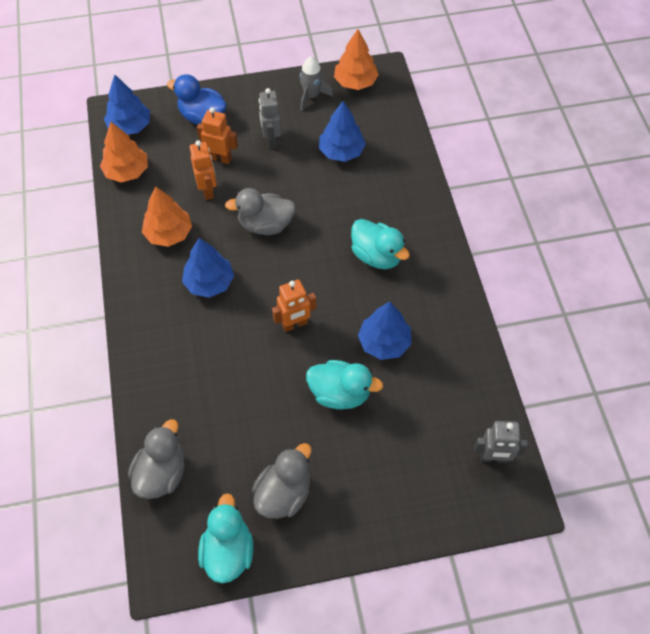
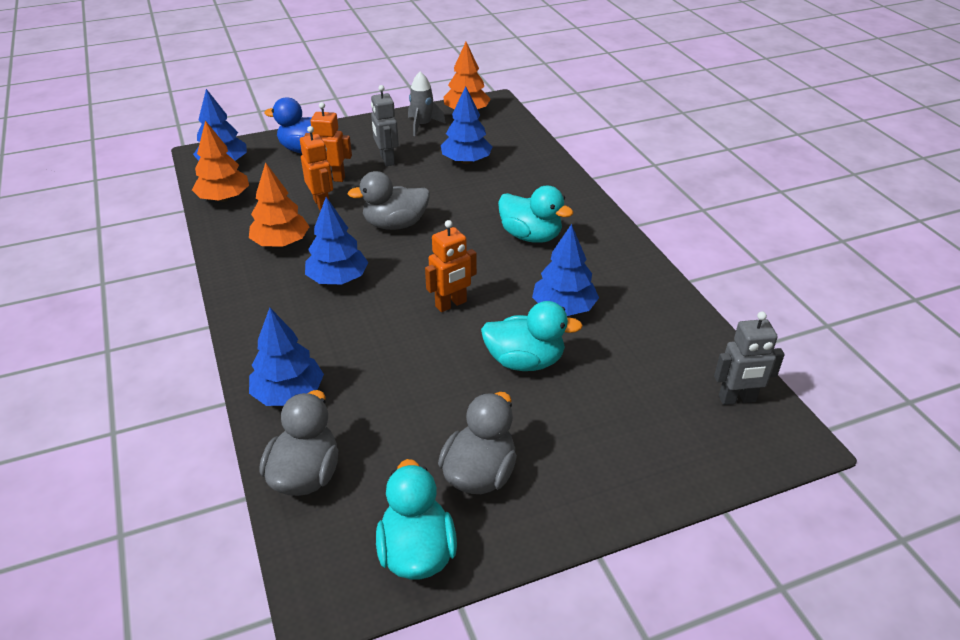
camera: 10 degrees left, 20 degrees down
none -> blue tree [249,308,324,406]

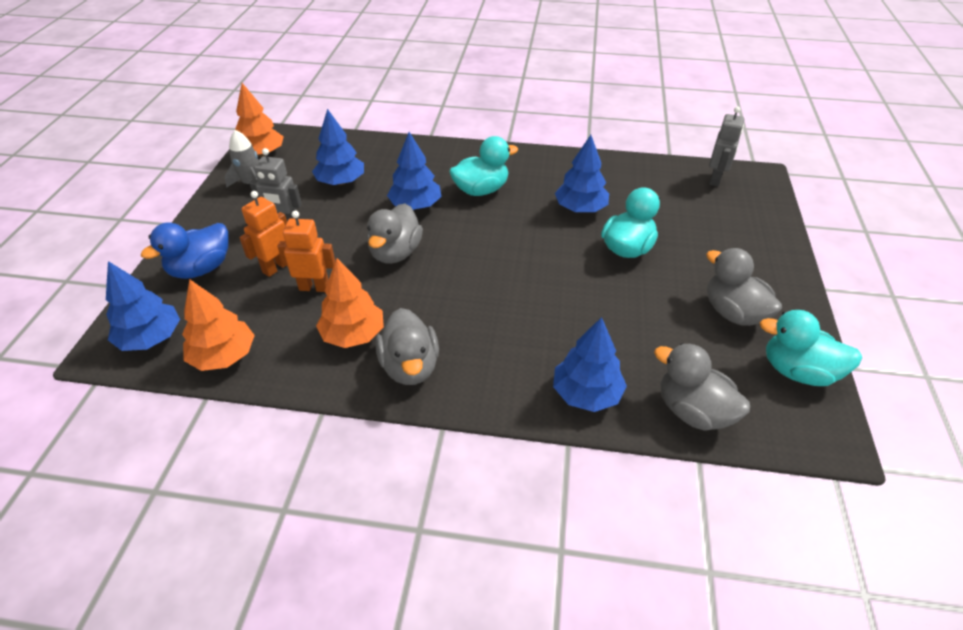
camera: 60 degrees left, 5 degrees up
blue tree [305,197,369,284] -> blue tree moved to [387,132,441,210]
orange robot [425,220,477,312] -> none
none -> grey duck [376,308,439,385]

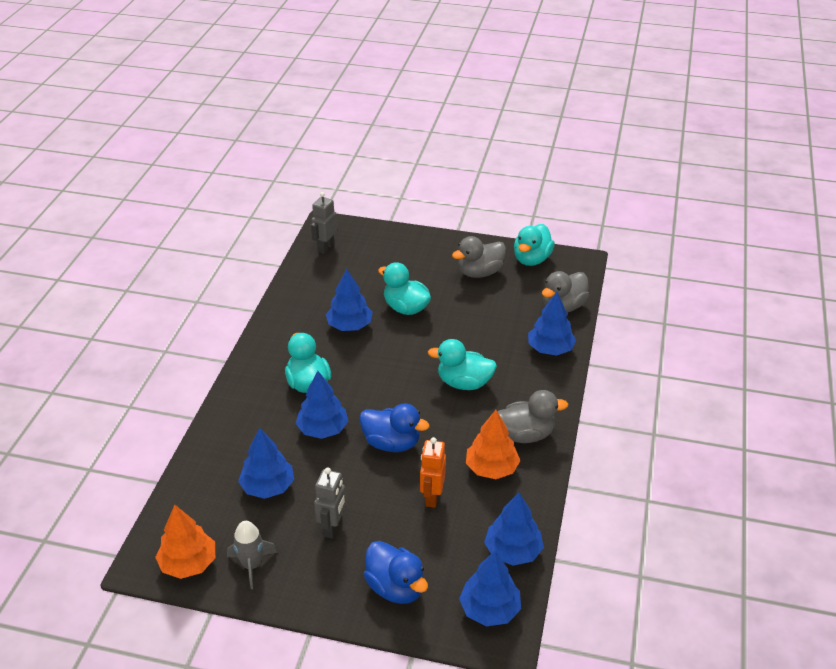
camera: 85 degrees left, 5 degrees down
orange tree [182,279,255,371] -> blue tree [484,492,544,566]
orange robot [239,191,287,277] -> none
grey duck [367,204,423,264] -> blue duck [359,404,430,452]
grey robot [709,106,744,187] -> grey robot turned 90 degrees counterclockwise [311,192,337,254]
none -> turquoise duck [428,339,497,390]

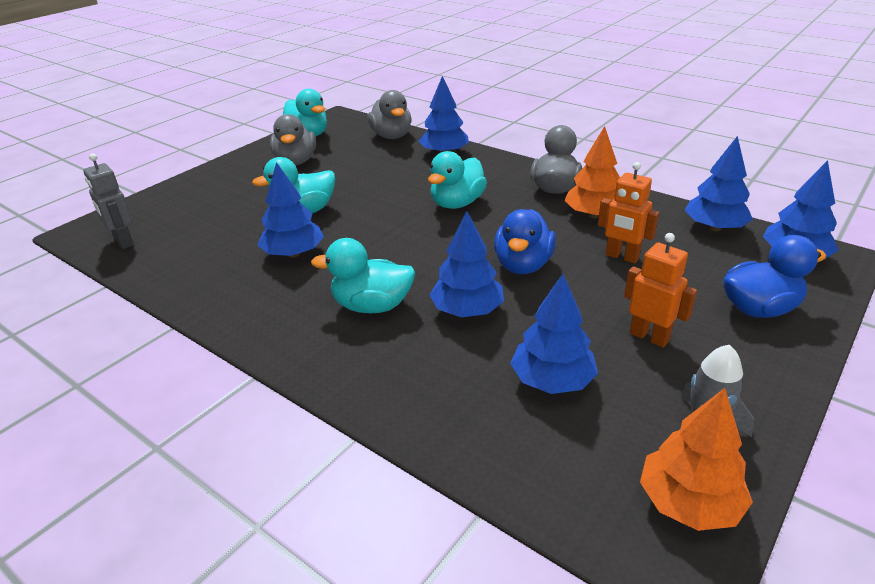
camera: 65 degrees left, 5 degrees down
grey robot [314,467,346,539] -> orange robot [624,233,697,348]
blue duck [359,404,430,452] -> blue duck turned 150 degrees clockwise [494,209,556,274]

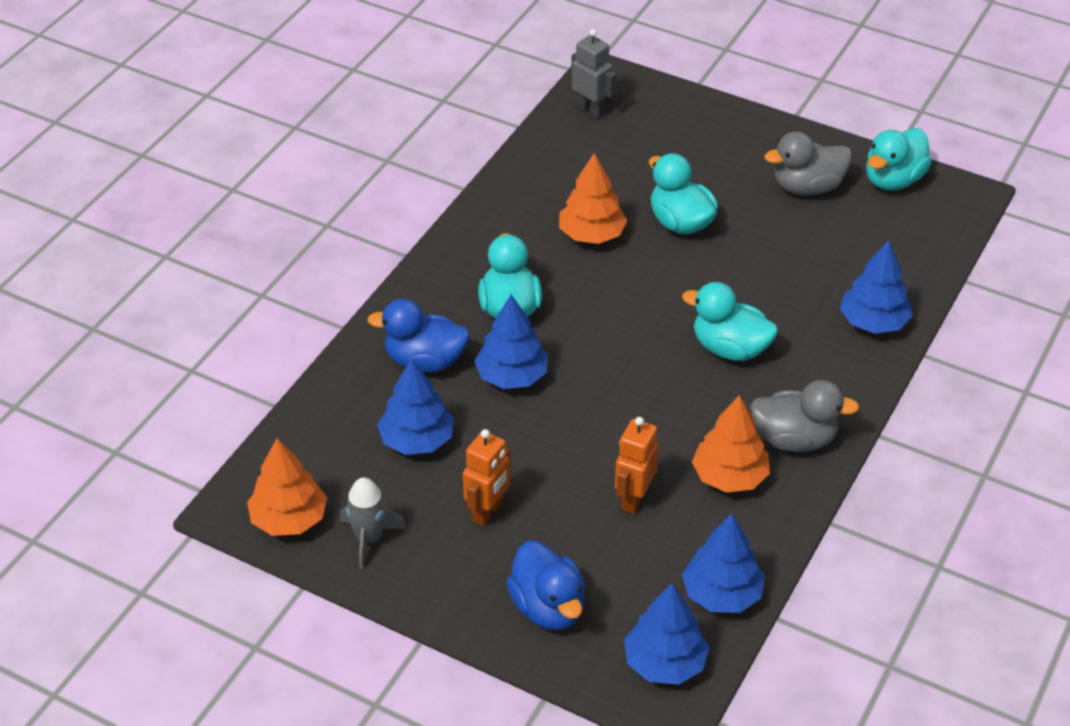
camera: 80 degrees right, 10 degrees up
grey robot [83,153,134,249] -> grey robot turned 90 degrees clockwise [571,29,616,119]
blue tree [258,162,324,258] -> orange tree [559,153,627,244]
grey duck [367,90,412,139] -> none
blue duck [494,209,556,274] -> blue duck moved to [367,299,470,372]

